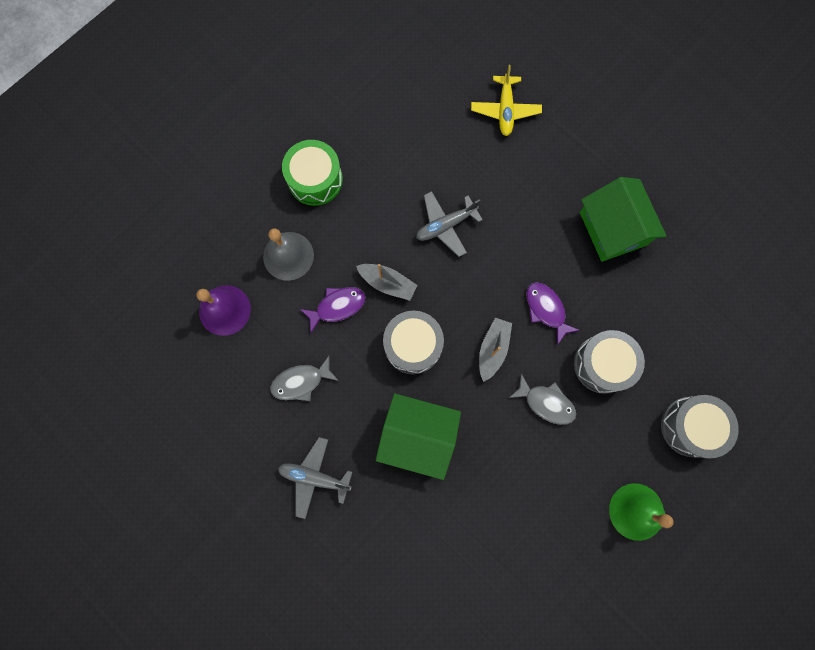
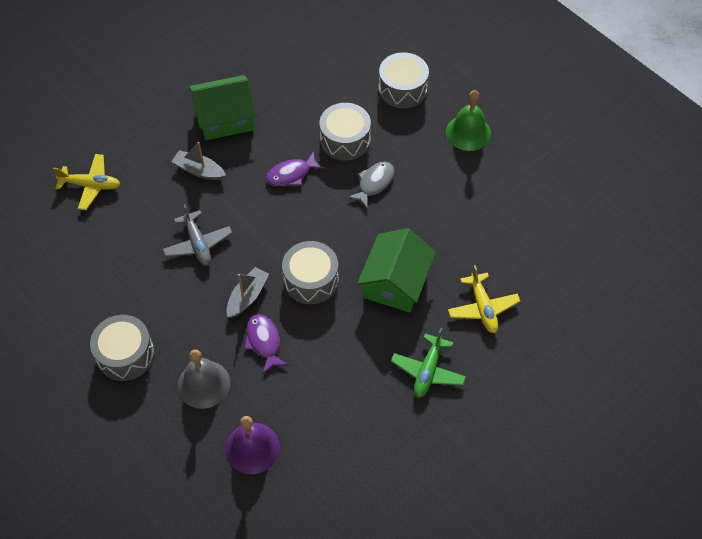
camera: 85 degrees left, 20 degrees down
grey fish [270,356,339,401] -> none
grey plane [278,437,352,519] -> green plane [391,328,466,398]
green drum [282,140,343,206] -> grey drum [90,315,154,381]
grey boat [479,318,512,382] -> grey boat moved to [171,142,226,180]
none -> yellow plane [448,265,520,333]

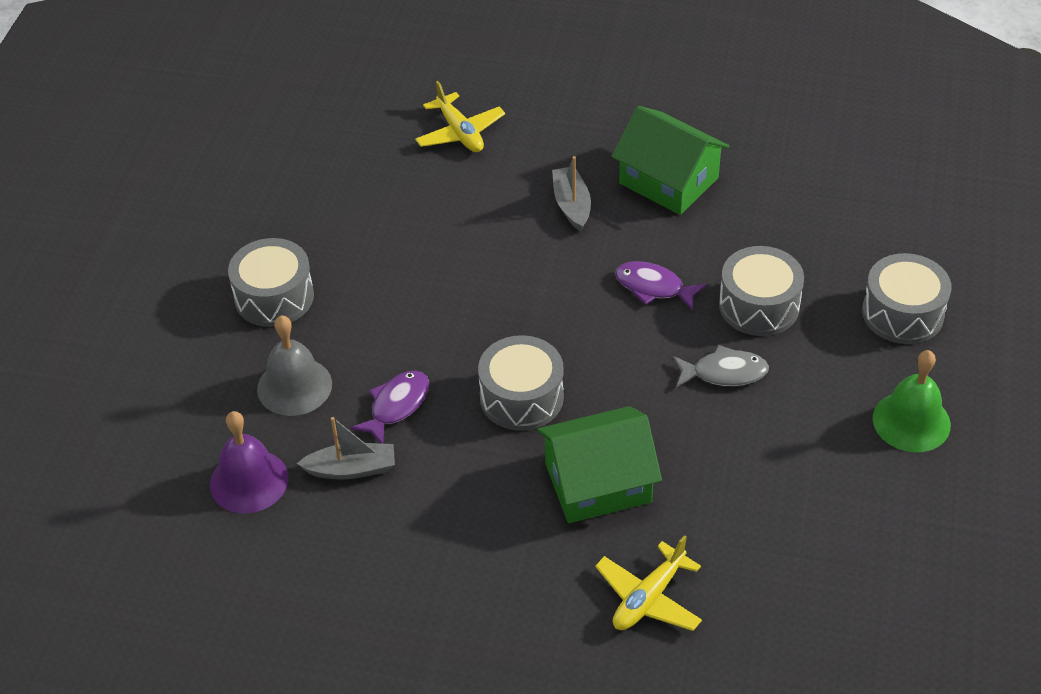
camera: 55 degrees right, 10 degrees down
grey plane [163,204,232,266] -> none
grey boat [227,267,269,318] -> grey boat moved to [297,417,395,480]
green plane [391,328,466,398] -> none

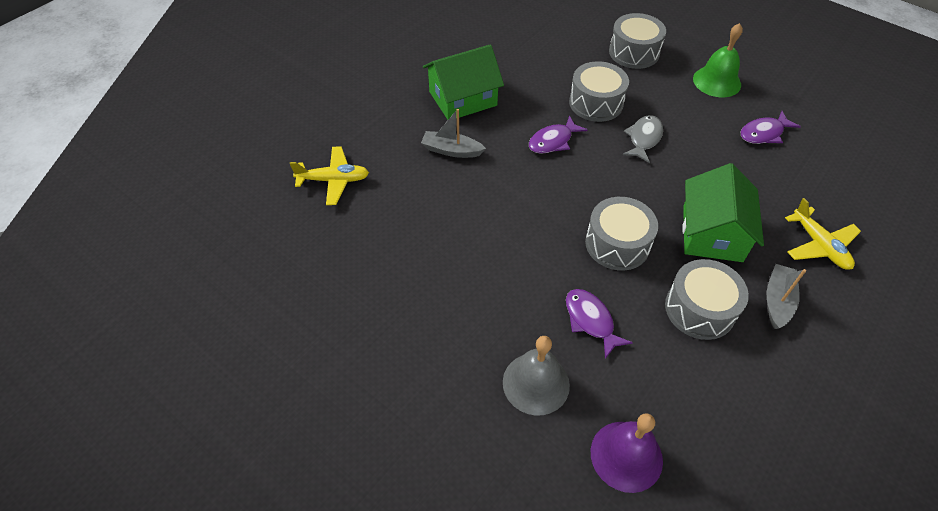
camera: 65 degrees left, 5 degrees up
grey drum [228,238,314,327] -> grey drum moved to [665,259,749,340]
grey boat [297,417,395,480] -> grey boat moved to [767,264,806,329]
none -> purple fish [741,111,801,144]

